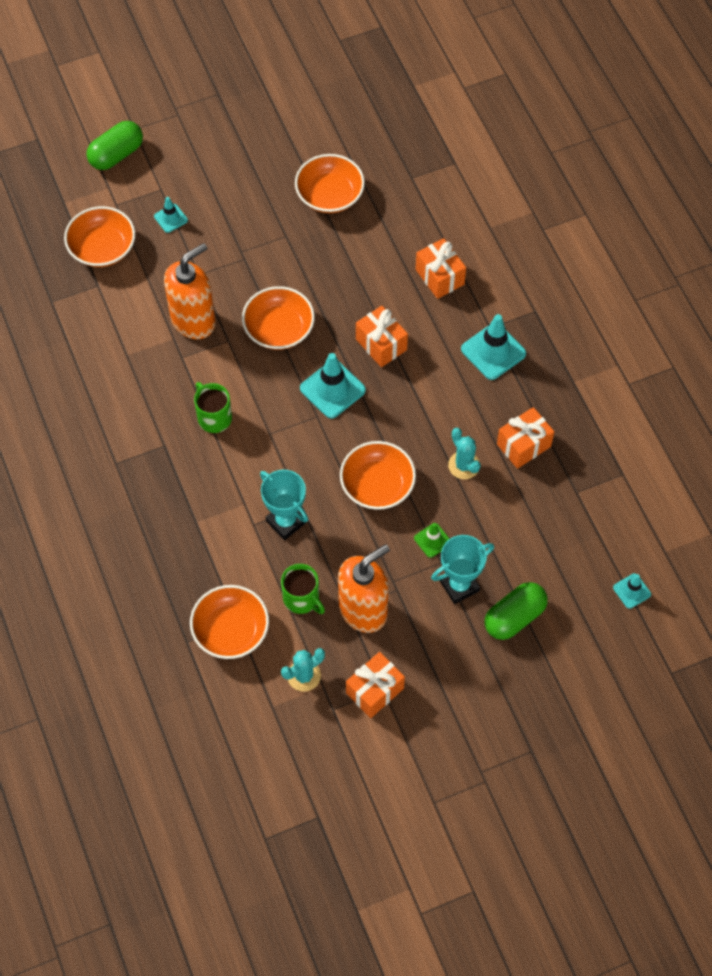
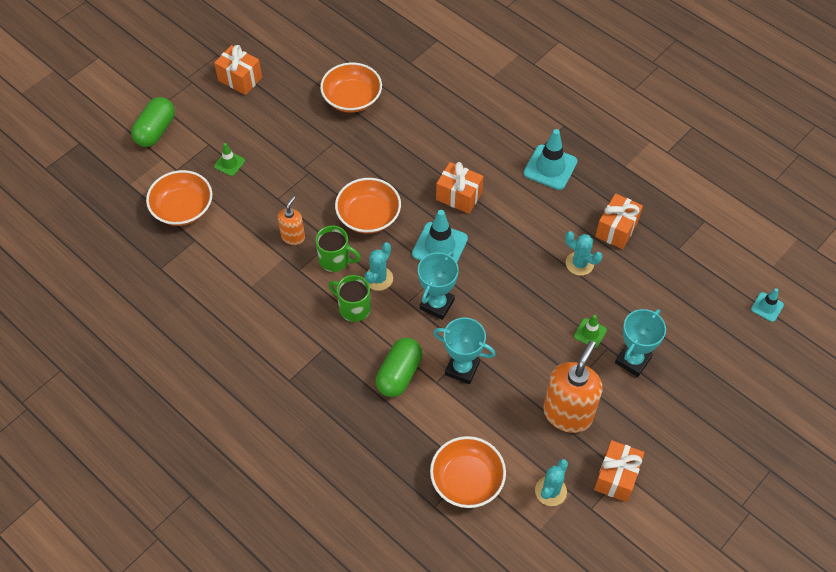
camera: 25 degrees left, 5 degrees down
turquoise traffic cone [154,197,188,233] -> green traffic cone [214,143,245,176]
orange soap dispenser [164,243,216,339] -> orange soap dispenser [278,196,305,245], size x0.53
green mug [281,564,325,614] -> green mug moved to [315,226,361,272]
orange bowl [340,441,416,510] -> none
orange gift [416,238,466,299] -> orange gift moved to [214,45,262,95]
green capsule [484,582,548,640] -> green capsule moved to [376,338,423,397]
none -> turquoise cactus [364,242,393,291]
none -> turquoise trophy [418,251,459,320]

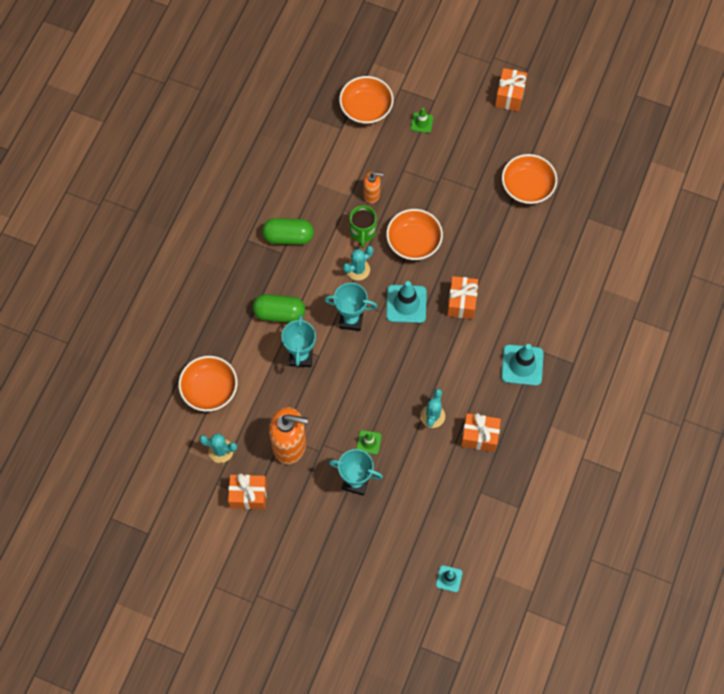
camera: 70 degrees right, 10 degrees up
green capsule [131,97,175,147] -> green capsule moved to [262,218,314,245]
green mug [329,275,371,322] -> none
turquoise cactus [364,242,393,291] -> turquoise cactus turned 45 degrees counterclockwise [343,246,373,280]

